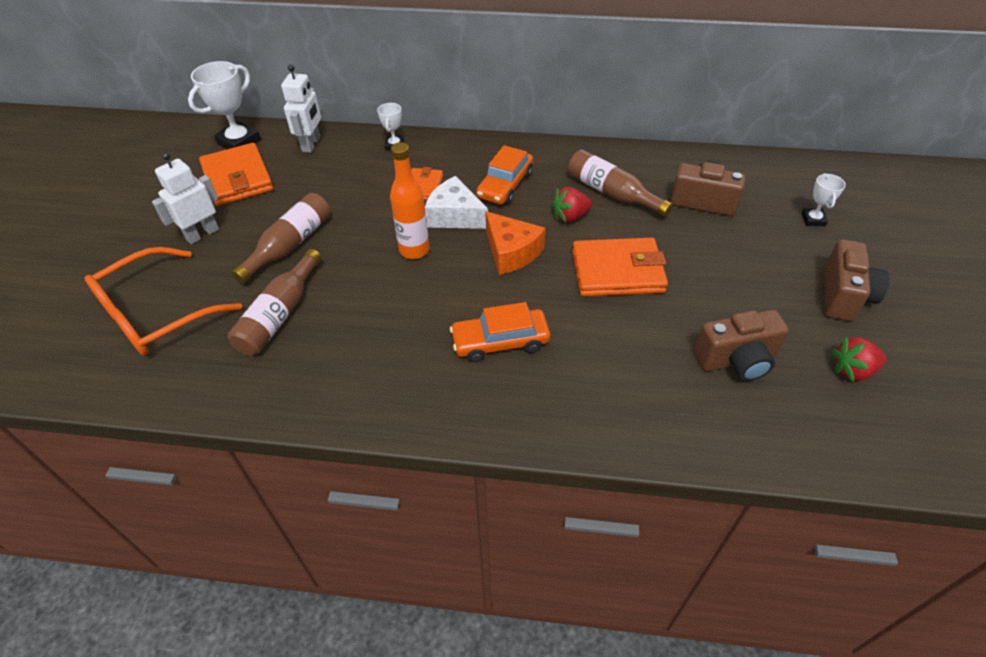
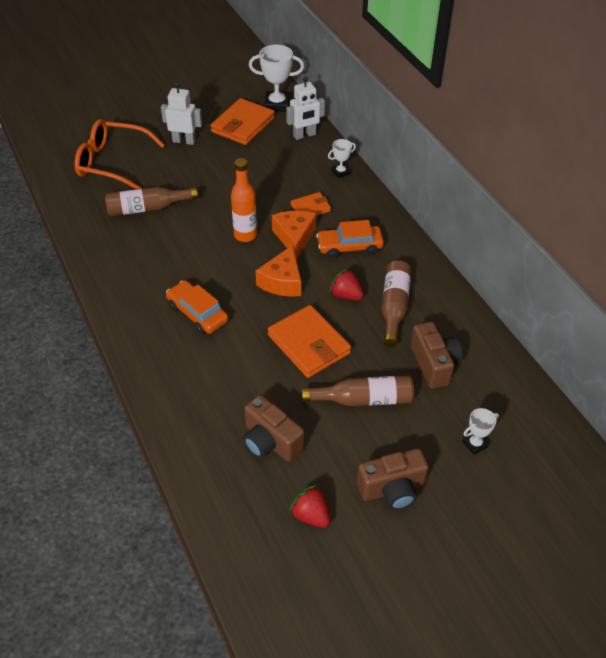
camera: 55 degrees right, 0 degrees up
brown bottle [231,193,331,284] -> brown bottle moved to [302,375,414,406]
white cheese [425,176,488,229] -> orange cheese [272,211,317,260]

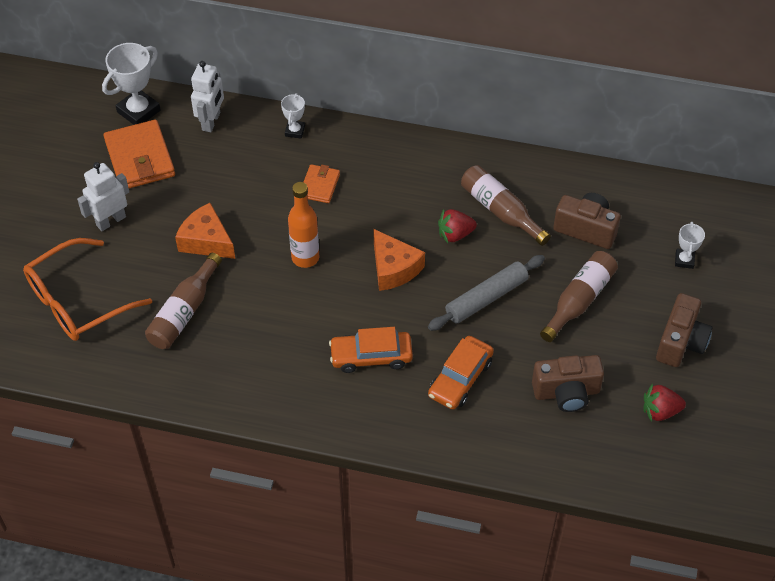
camera: 50 degrees left, 5 degrees up
orange wallet [268,305,351,378] -> grey rolling pin [428,255,545,331]
orange cheese [272,211,317,260] -> orange cheese moved to [175,203,235,259]
orange car [316,220,384,258] -> orange car moved to [428,336,494,409]

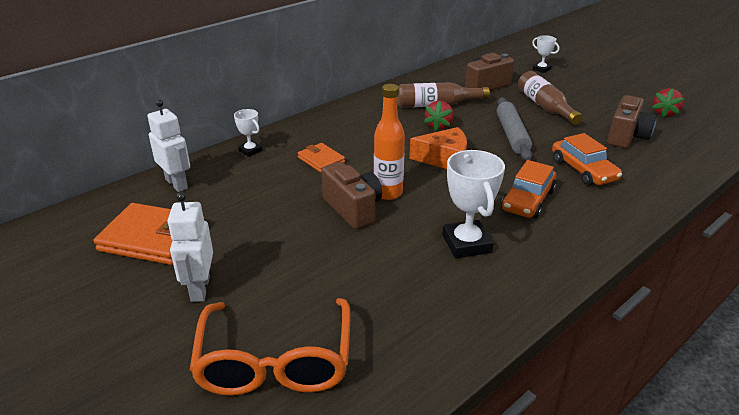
camera: 55 degrees left, 20 degrees down
white trophy [102,43,160,125] -> white trophy moved to [442,150,505,258]
brown bottle [145,253,222,349] -> none
orange cheese [175,203,235,259] -> none
brown camera [656,293,713,367] -> brown camera moved to [322,162,382,229]

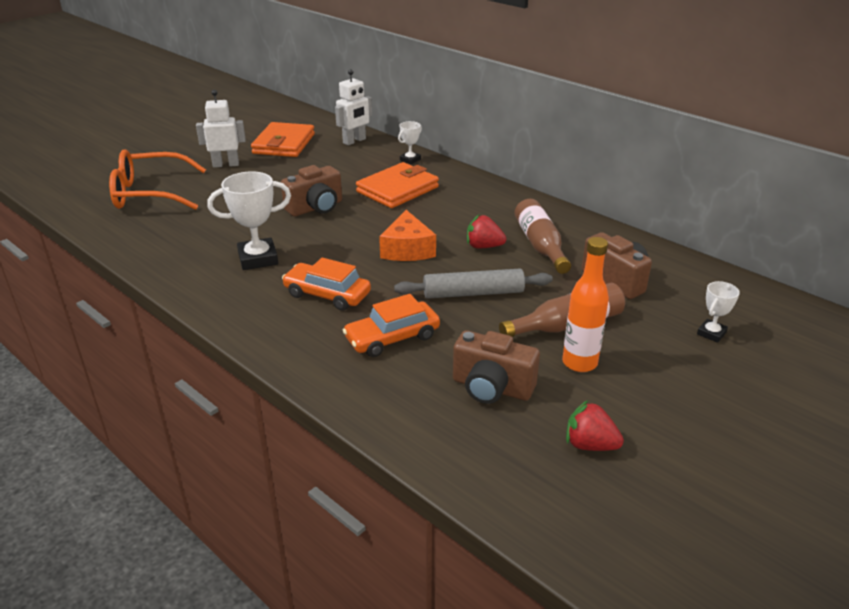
camera: 85 degrees right, 0 degrees up
orange wallet [298,143,345,173] -> orange wallet [356,162,439,208], size x1.80
orange bottle [374,84,405,200] -> orange bottle moved to [562,237,609,372]

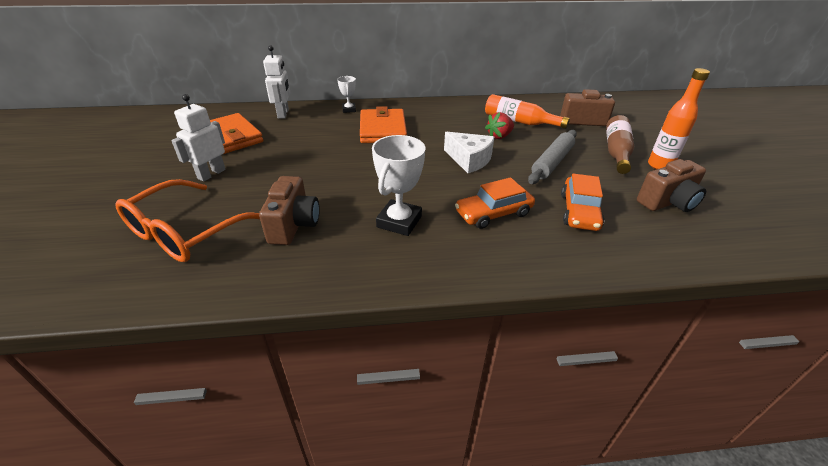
camera: 50 degrees left, 5 degrees up
brown camera [281,165,342,217] -> brown camera moved to [259,176,320,245]
orange cheese [379,210,436,261] -> white cheese [444,132,494,173]
brown bottle [514,199,571,274] -> orange bottle [485,94,570,129]
red strawberry [566,400,624,451] -> none
white trophy [697,281,740,343] -> none

